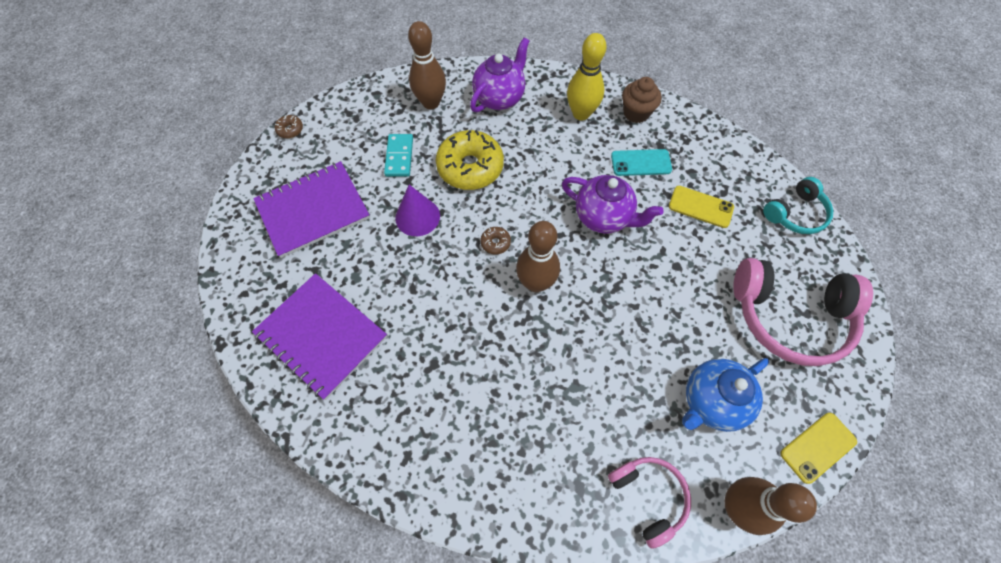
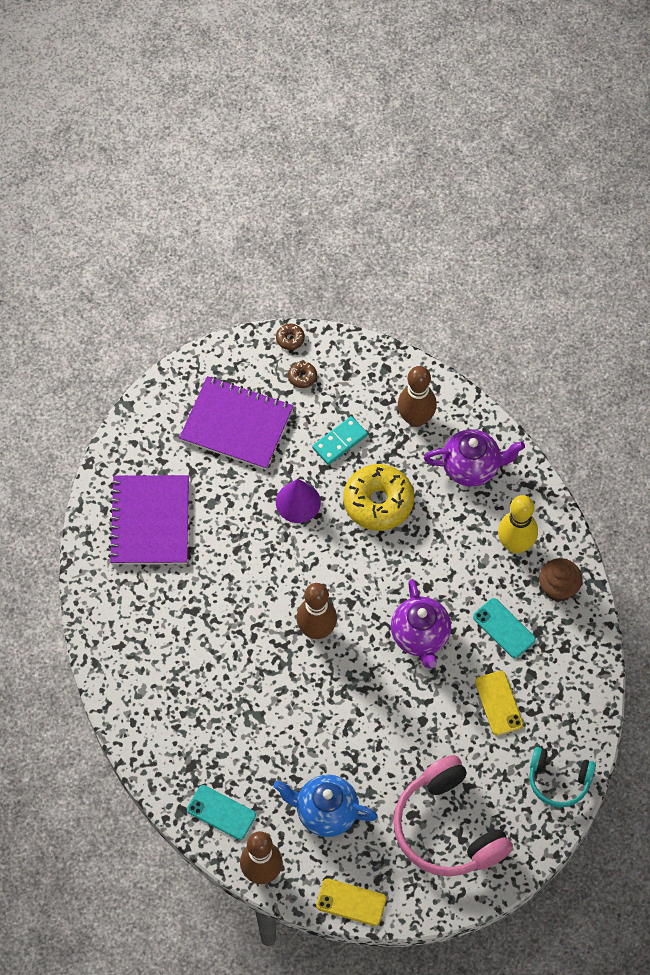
camera: 50 degrees right, 0 degrees up
brown donut [481,227,511,255] -> brown donut moved to [288,361,317,388]
pink headphones [608,457,691,549] -> turquoise phone [187,785,256,840]

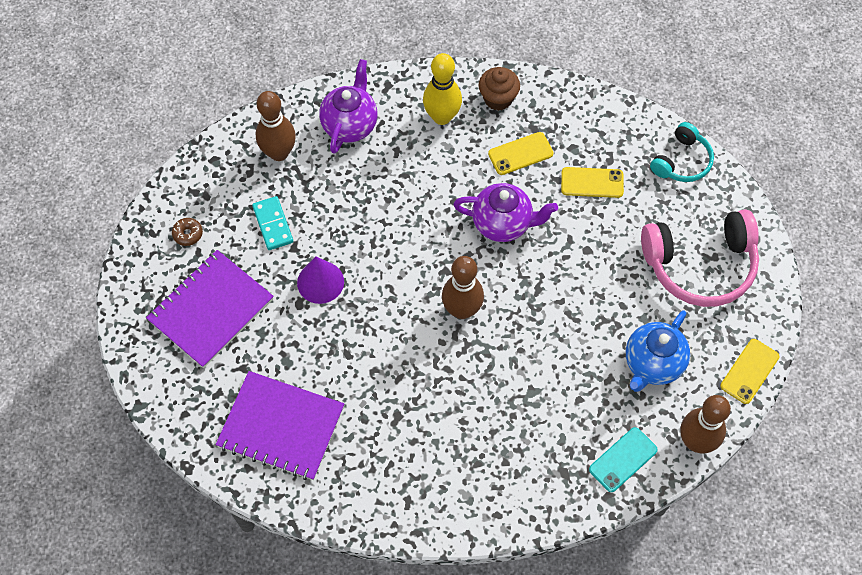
camera: 70 degrees left, 0 degrees up
brown donut [276,324,305,350] -> none
yellow donut [343,464,414,531] -> none
turquoise phone [473,598,536,658] -> yellow phone [488,132,554,175]

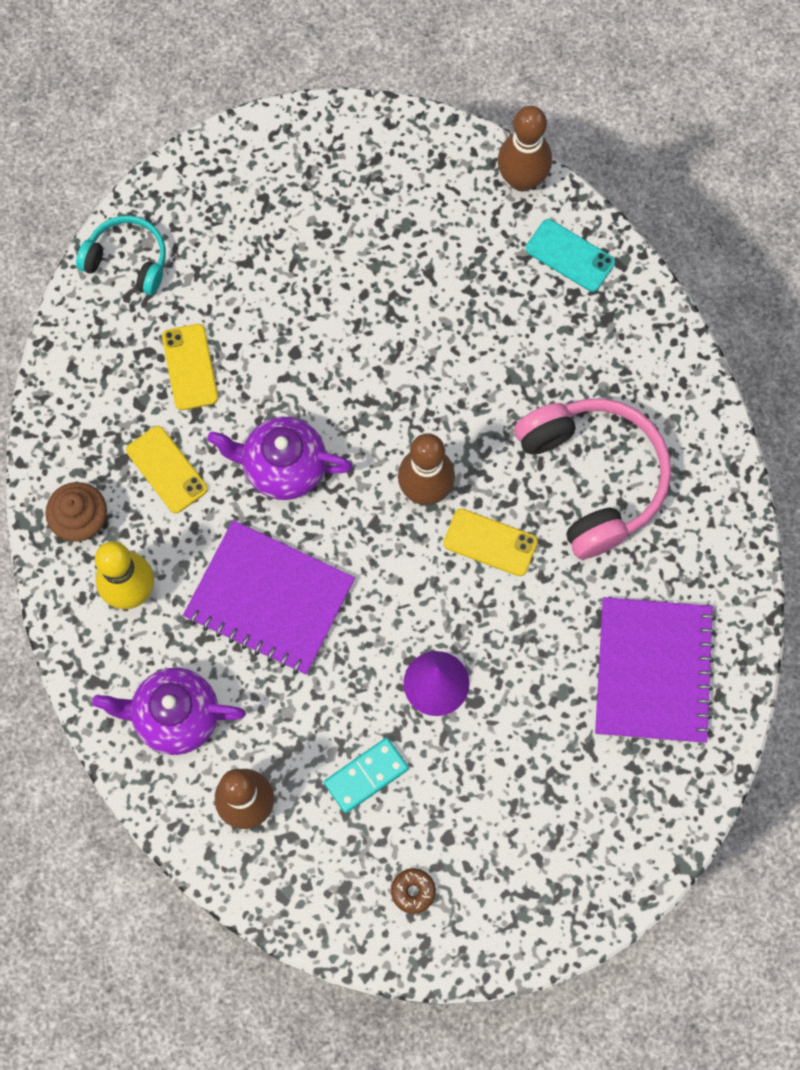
camera: 105 degrees left, 10 degrees up
purple notebook [146,250,274,368] -> purple notebook moved to [183,520,355,675]
purple teapot [453,183,558,242] -> purple teapot turned 75 degrees counterclockwise [207,416,353,500]
blue teapot [626,310,690,392] -> none
pink headphones [641,209,759,307] -> pink headphones moved to [514,398,671,559]
yellow phone [720,339,779,404] -> yellow phone moved to [443,508,538,576]

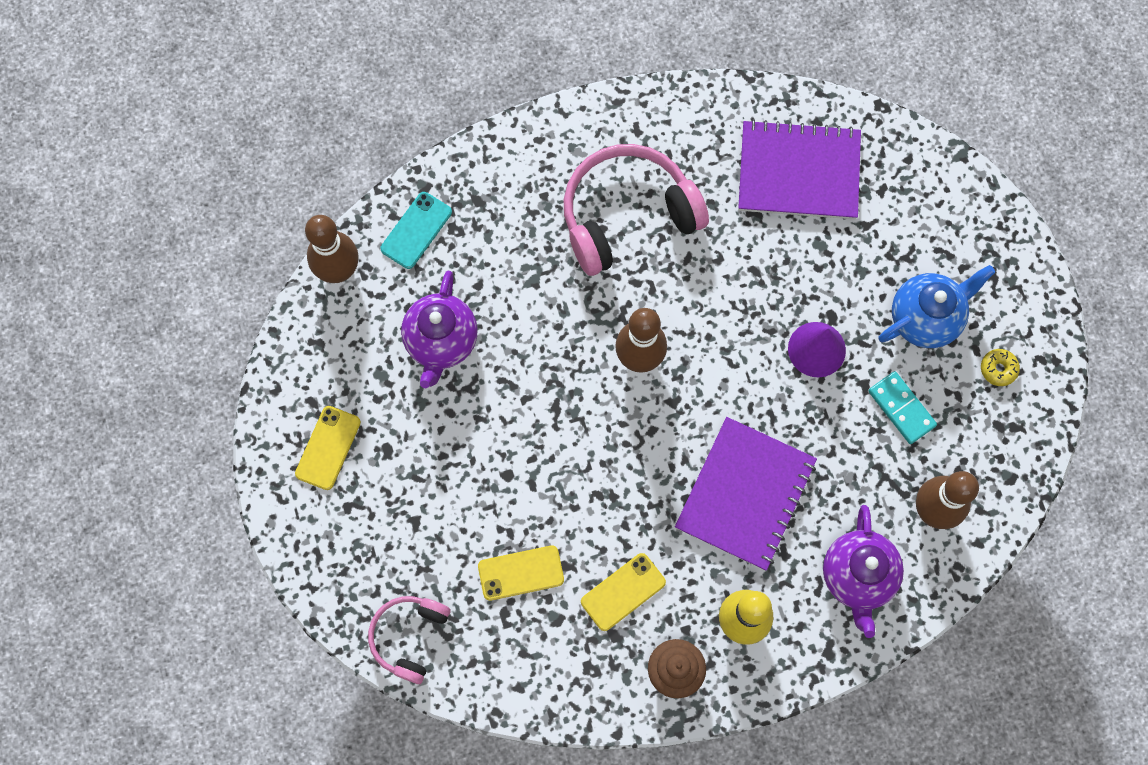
camera: 90 degrees left, 0 degrees up
turquoise headphones [76,216,166,295] -> pink headphones [368,596,450,684]
purple teapot [207,416,353,500] -> purple teapot moved to [401,271,478,388]
brown donut [391,868,436,914] -> yellow donut [981,349,1020,386]
yellow phone [443,508,538,576] -> yellow phone moved to [295,406,361,490]
none -> blue teapot [879,265,995,348]

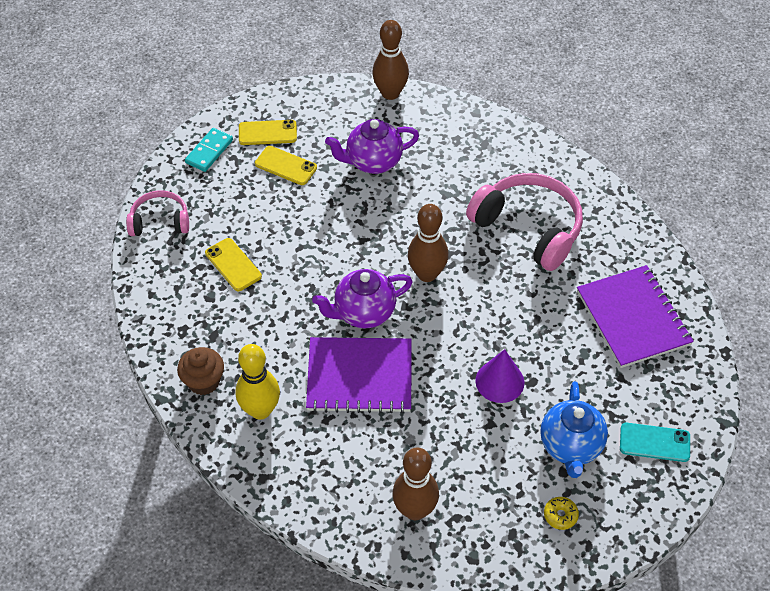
camera: 65 degrees right, 20 degrees down
turquoise phone [380,192,452,269] -> turquoise phone moved to [620,423,690,462]
yellow phone [581,553,666,631] -> yellow phone moved to [255,146,317,185]
purple teapot [823,505,904,638] -> purple teapot moved to [312,269,413,328]
turquoise domino [868,371,937,444] -> turquoise domino moved to [185,128,233,172]
blue teapot [879,265,995,348] -> blue teapot turned 60 degrees clockwise [540,381,608,478]

